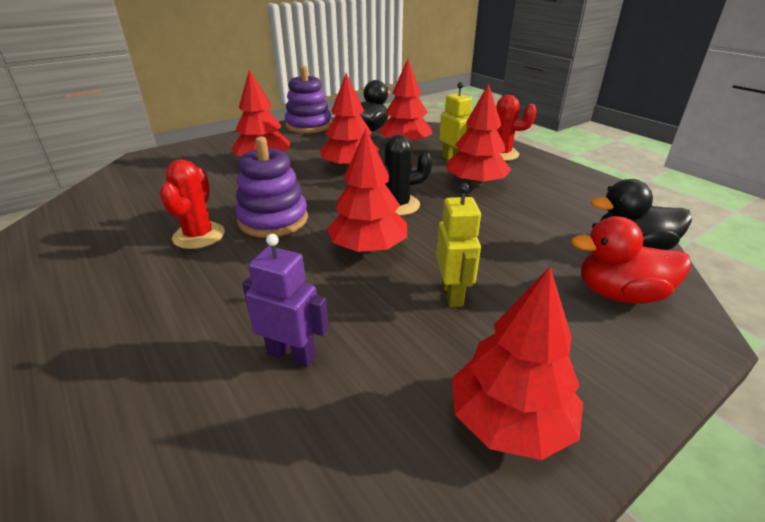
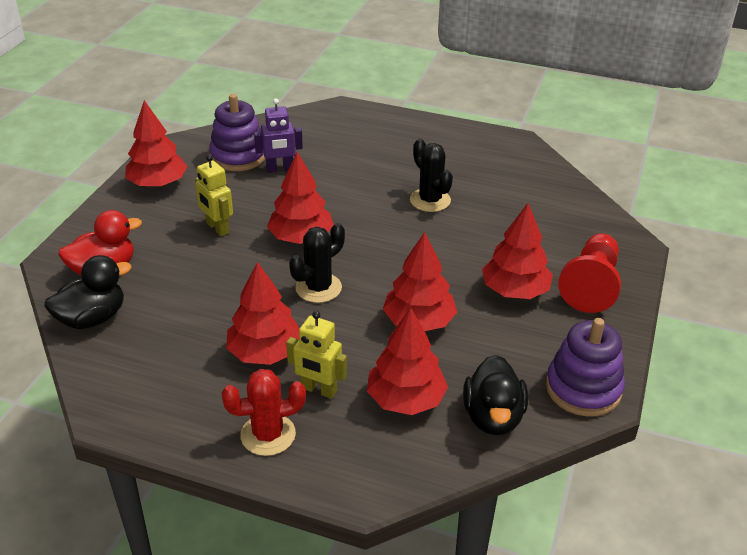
camera: 145 degrees right, 5 degrees up
red cactus [160,159,225,249] -> black cactus [410,138,453,212]
purple stacking toy [235,137,308,238] -> purple stacking toy moved to [209,94,265,171]
none -> red pawn [558,233,621,313]

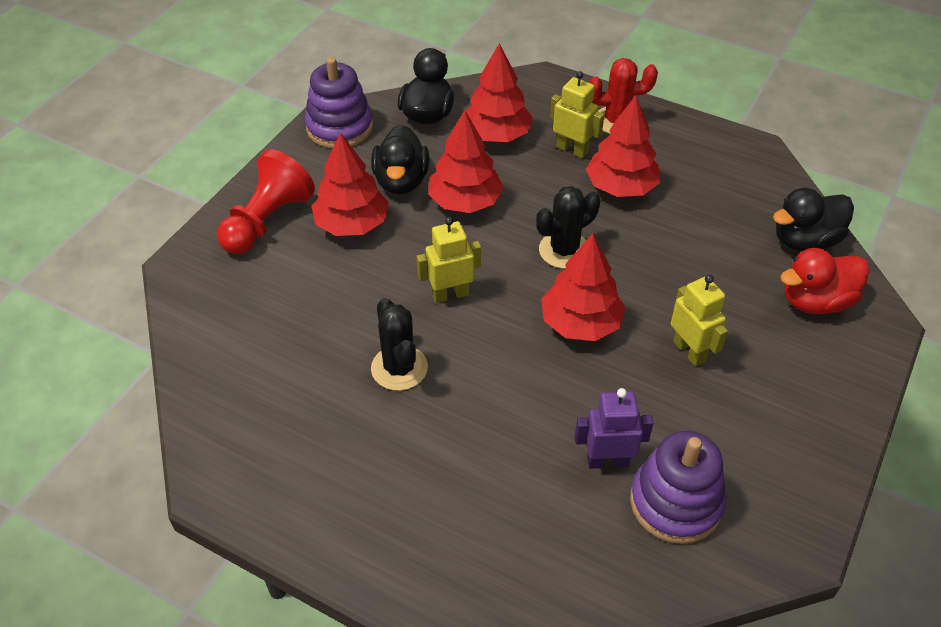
camera: 170 degrees left, 10 degrees up
red tree [125,100,188,187] -> none
none -> black duck [371,125,429,194]
none -> yellow robot [416,217,481,303]

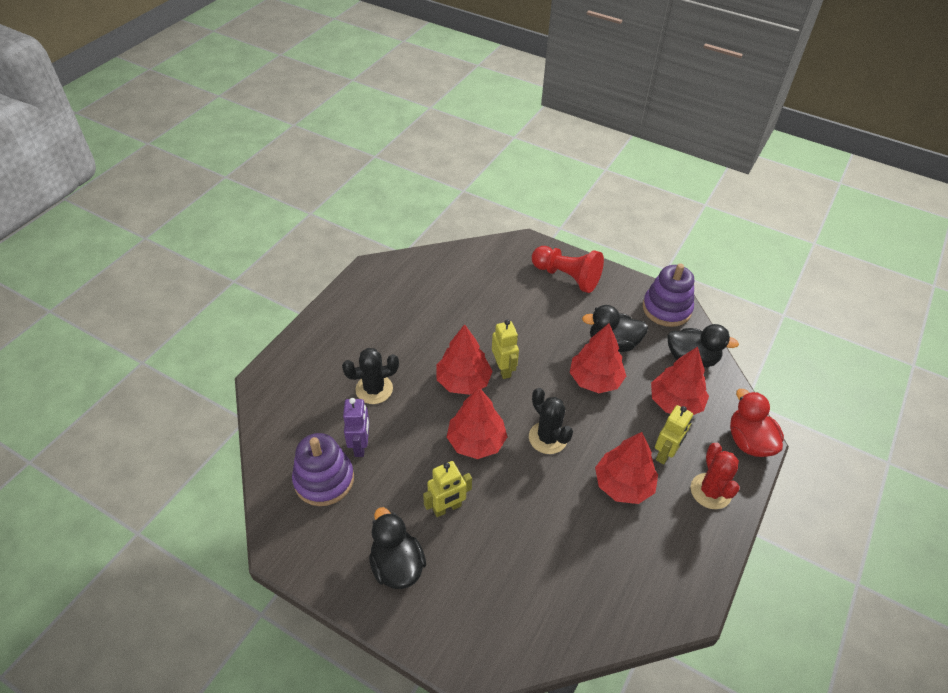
camera: 90 degrees right, 0 degrees up
red tree [311,133,389,236] -> red tree moved to [436,324,493,395]
black cactus [371,298,428,391] -> black cactus moved to [342,348,399,404]
black duck [773,188,854,251] -> black duck moved to [369,507,426,589]
red duck [780,248,869,314] -> red duck moved to [730,389,784,457]

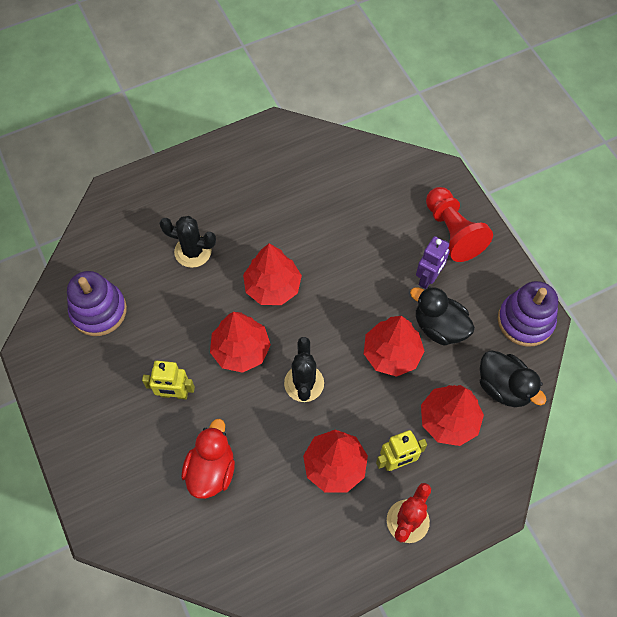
camera: 35 degrees right, 15 degrees up
purple robot [343,398,369,457] -> purple robot moved to [416,236,450,289]
black duck [369,507,426,589] -> none
yellow robot [492,319,519,379] -> none
red duck [730,389,784,457] -> red duck moved to [182,419,235,499]

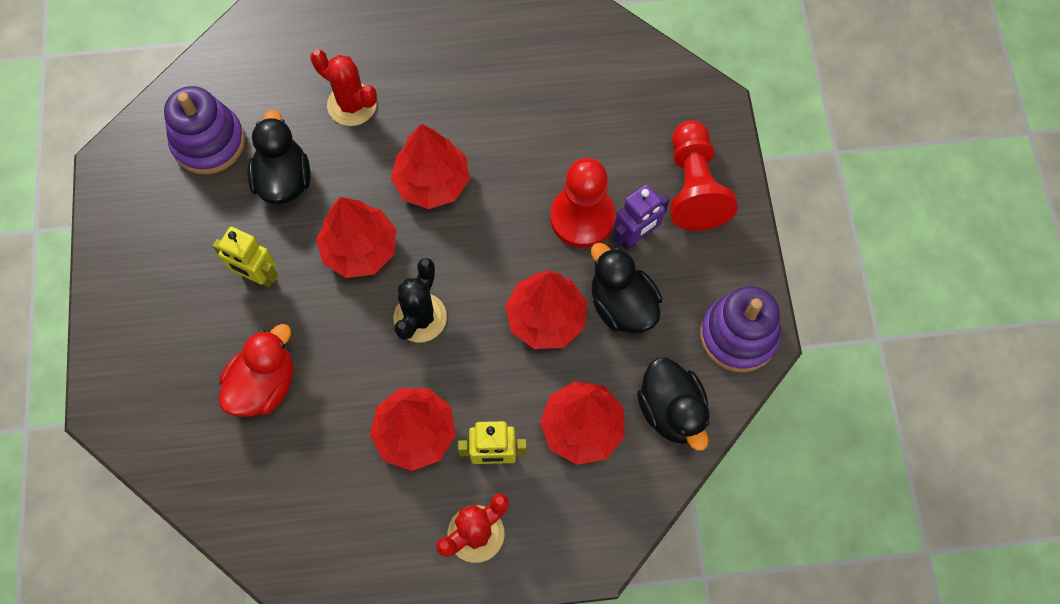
camera: 20 degrees right, 5 degrees up
black cactus [159,216,216,268] -> red cactus [310,49,377,126]
none -> black duck [247,110,311,204]
none -> red pawn [550,158,616,248]

